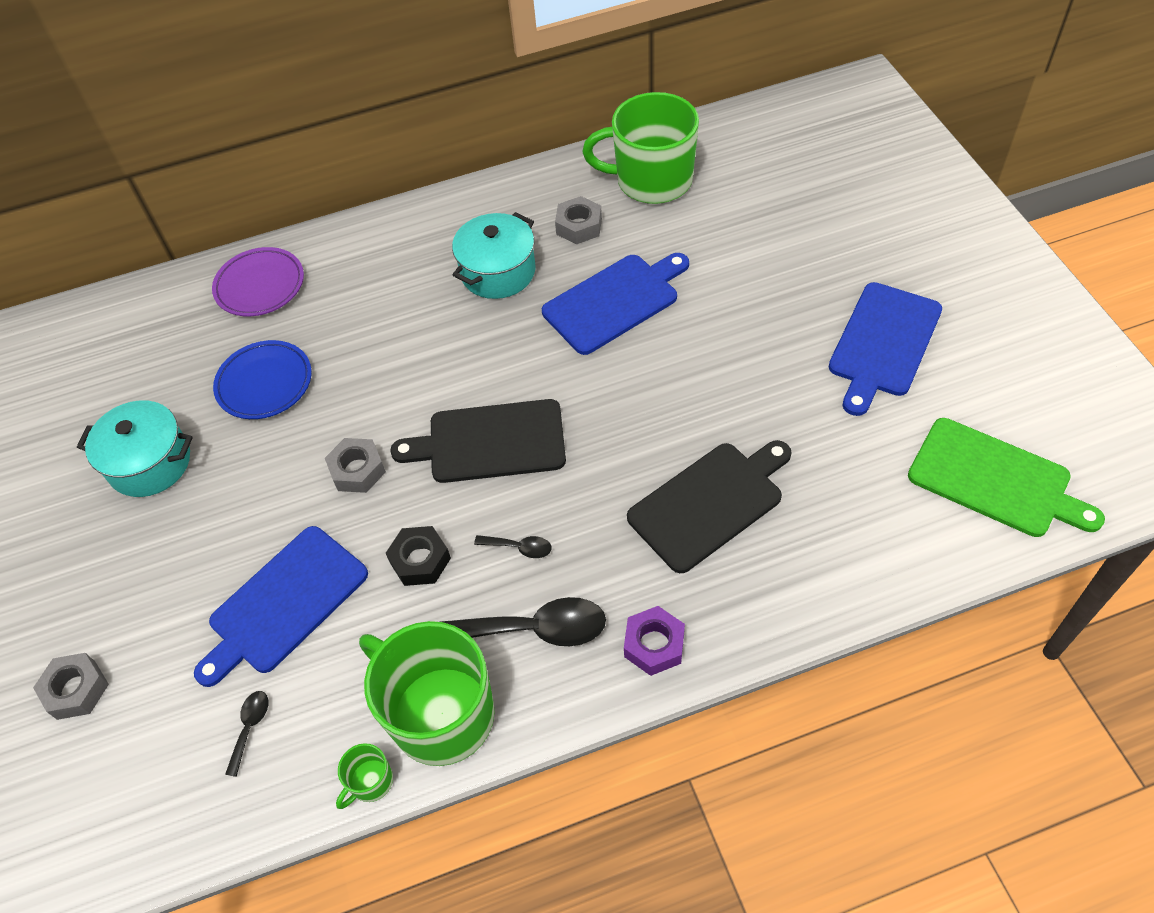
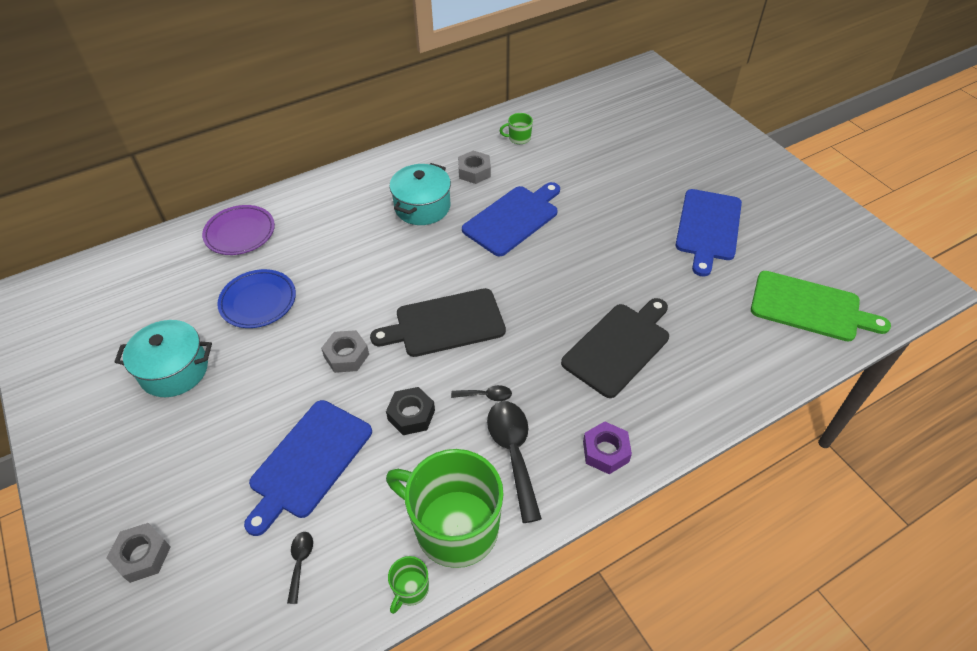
camera: 15 degrees left, 5 degrees down
black spoon [441,597,606,646] -> black spoon turned 90 degrees counterclockwise [487,401,542,523]
green mug [583,92,699,204] -> green mug [500,113,533,144], size x0.41

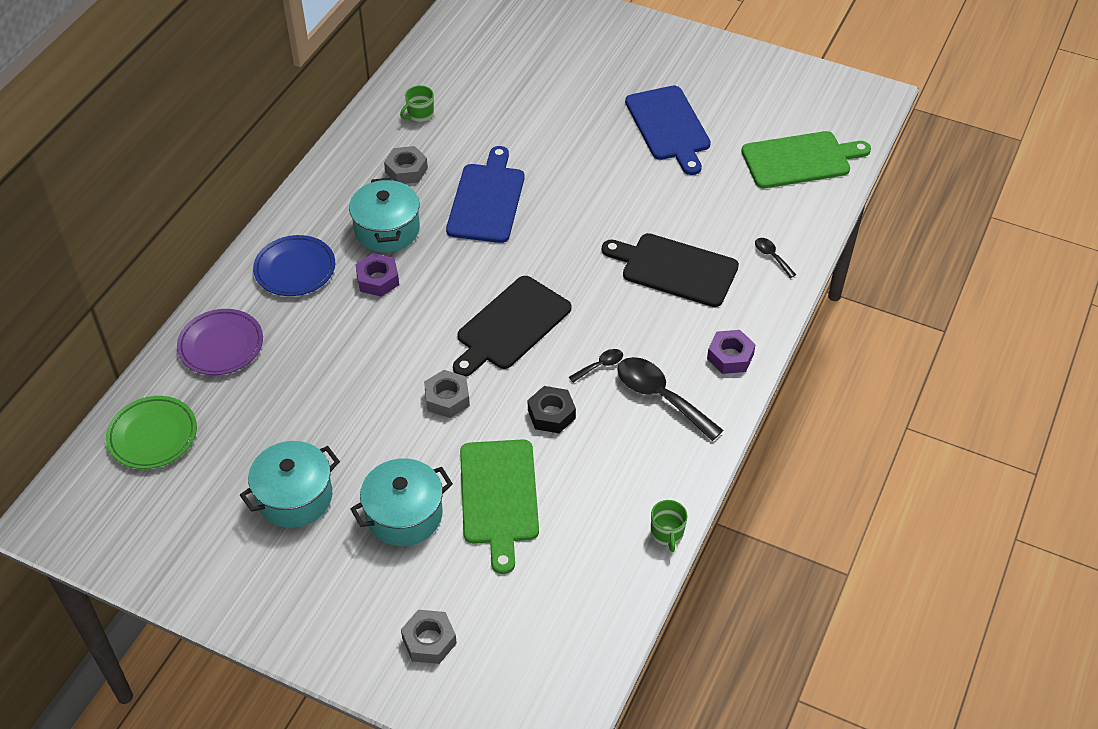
camera: 35 degrees left, 0 degrees up
blue plate [217,269,296,328] -> blue plate moved to [253,235,335,296]
blue cutting board [244,400,372,536] -> green cutting board [460,439,539,574]
black spoon [287,532,313,604] -> black spoon moved to [755,238,796,278]
green mug [386,449,504,568] -> none
black cutting board [561,298,669,398] -> black cutting board turned 75 degrees counterclockwise [602,233,739,307]
none -> green plate [106,396,197,469]
none -> turquoise pot [351,458,453,546]
none -> purple nut [355,253,399,297]

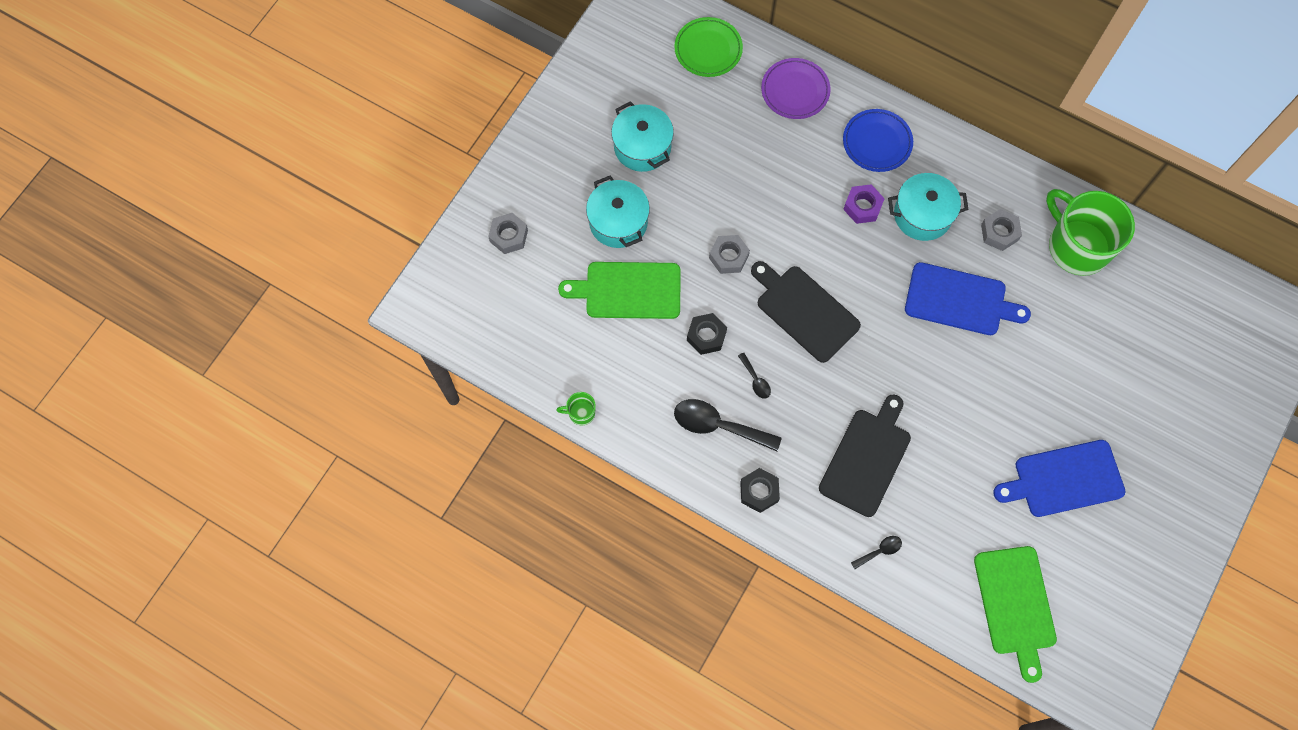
camera: 95 degrees right, 20 degrees up
green mug [400,85,434,122] -> green mug [1046,189,1135,276], size x2.45
black spoon [617,357,723,441] -> black spoon turned 120 degrees counterclockwise [674,399,782,451]
purple nut [707,330,756,374] -> black nut [740,468,780,513]

